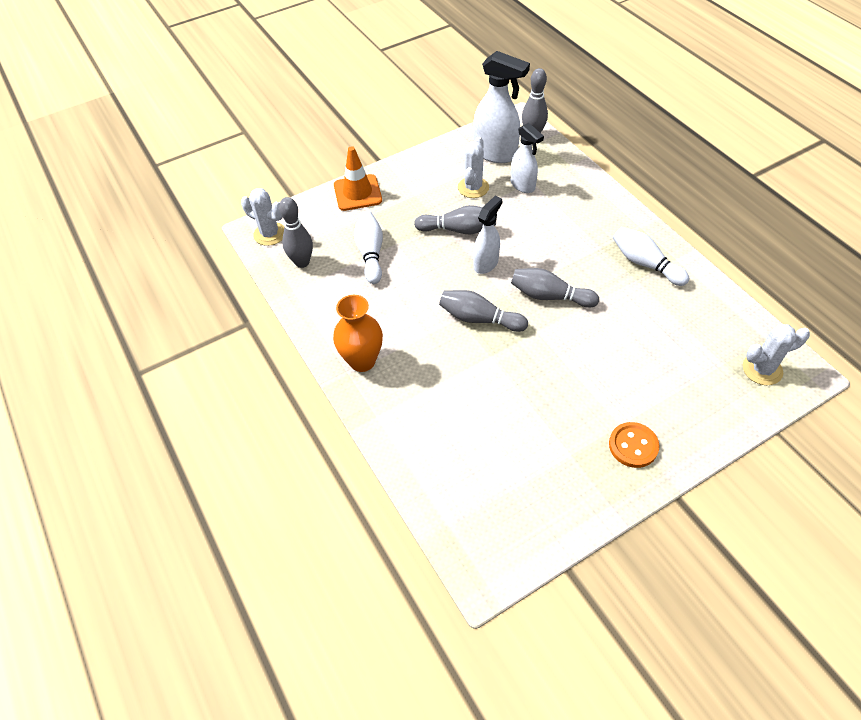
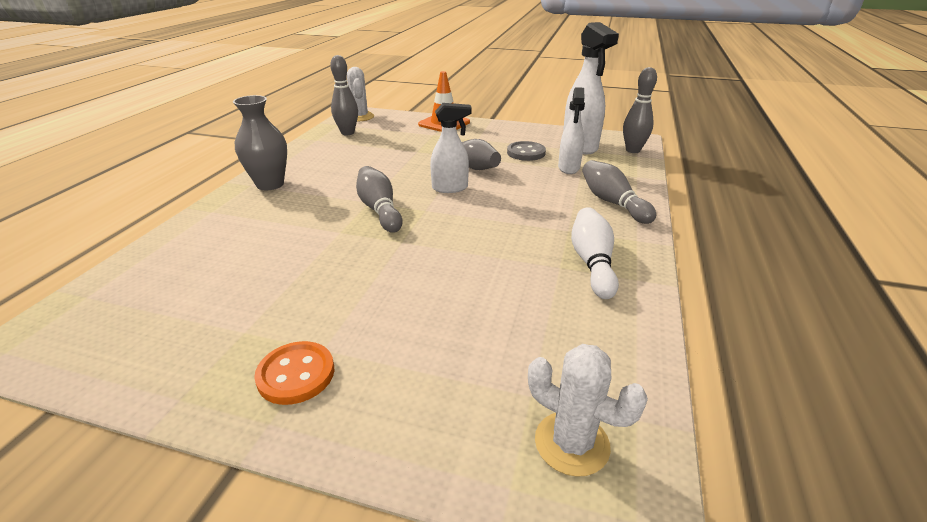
camera: 45 degrees right, 20 degrees down
orange vase [333,295,383,372] -> grey vase [233,95,287,190]
white bowling pin [354,211,383,284] -> none
white cactus [458,137,489,198] -> grey button [507,141,546,161]
grey bowling pin [511,268,599,308] -> grey bowling pin moved to [582,160,656,224]

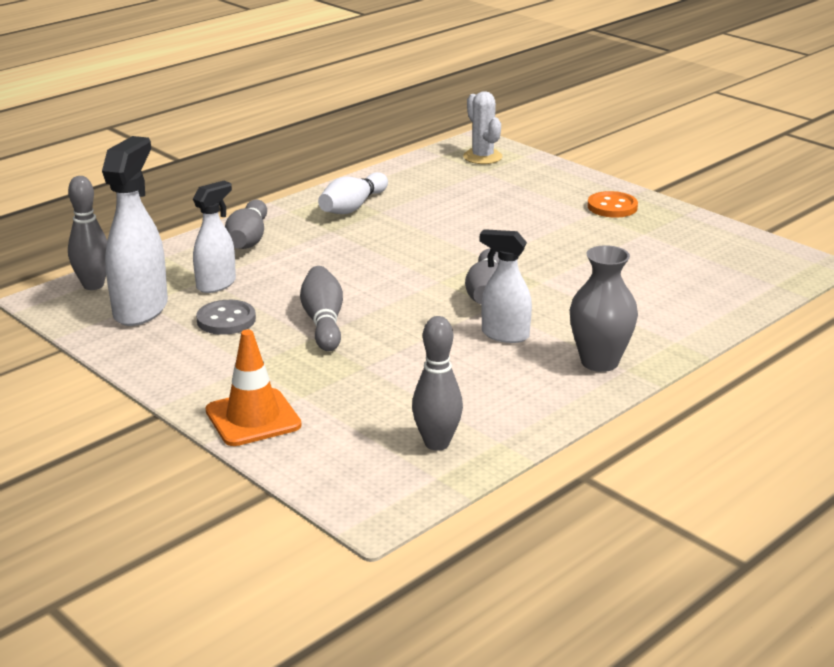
camera: 150 degrees left, 5 degrees down
white cactus [347,67,374,121] -> none
white spray bottle [430,103,472,193] -> white spray bottle moved to [480,229,532,343]

